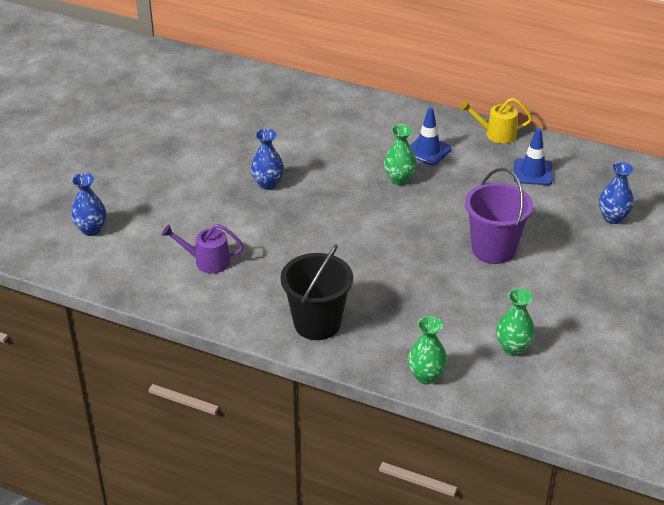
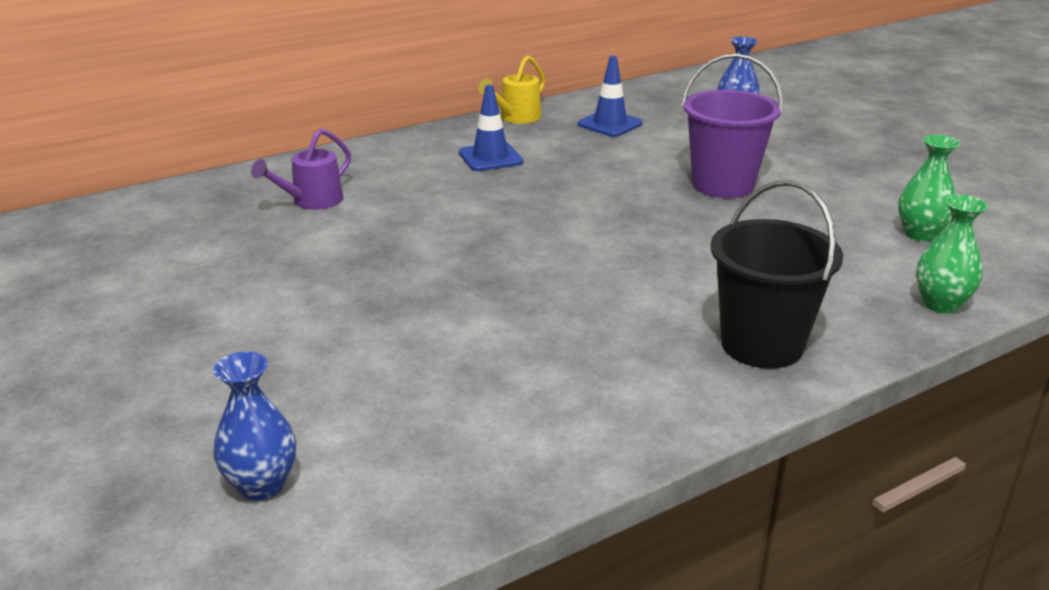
camera: 55 degrees left, 10 degrees down
purple watering can [162,224,244,274] -> purple watering can moved to [251,128,351,210]
blue vase [251,129,284,190] -> none
green vase [384,124,417,185] -> none

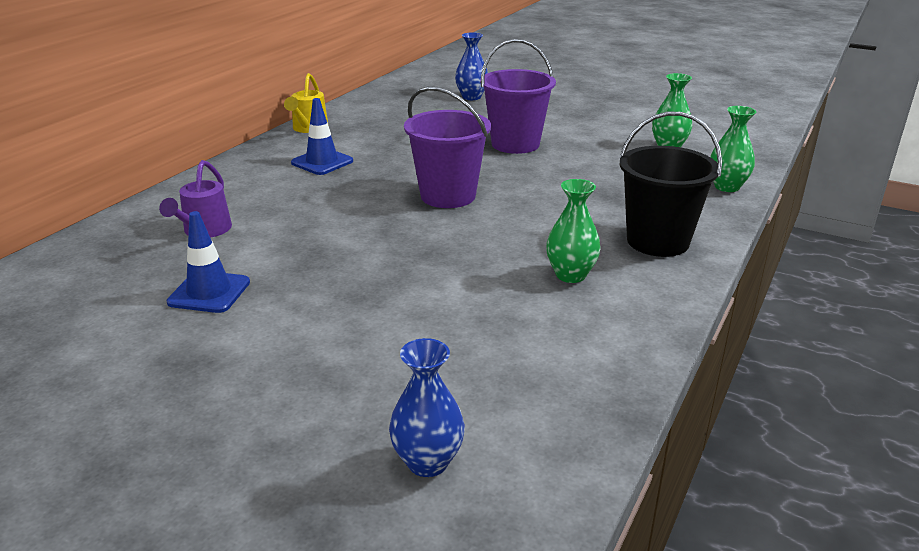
camera: 30 degrees left, 0 degrees up
blue traffic cone [578,56,643,137] -> blue traffic cone moved to [167,211,250,313]
none -> purple bucket [404,86,491,208]
none -> green vase [546,179,601,283]

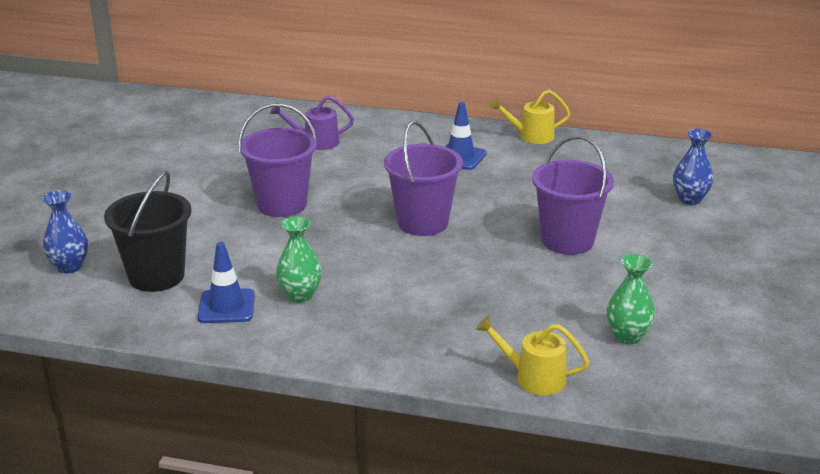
camera: 75 degrees right, 0 degrees up
blue traffic cone [167,211,250,313] -> blue traffic cone moved to [197,242,255,323]
black bucket [620,112,722,257] -> black bucket moved to [104,171,192,292]
green vase [710,106,756,192] -> yellow watering can [476,316,589,395]
none -> purple bucket [238,104,317,217]

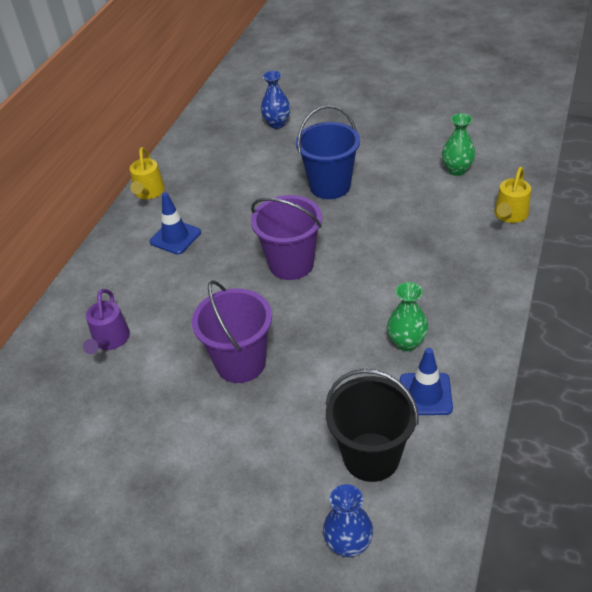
camera: 80 degrees left, 15 degrees up
purple bucket [532,136,614,255] -> blue bucket [296,105,360,199]

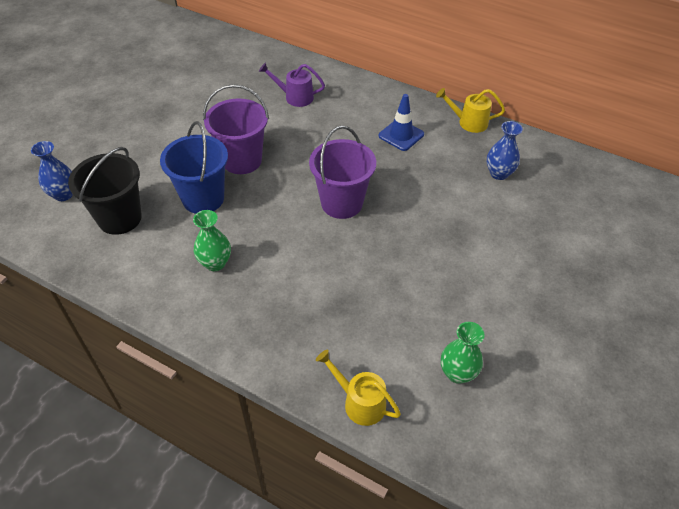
camera: 95 degrees right, 5 degrees up
blue vase [261,70,290,129] -> blue vase moved to [487,121,523,180]
blue bucket [296,105,360,199] -> blue bucket moved to [160,121,228,214]
blue traffic cone [400,348,453,415] -> none

